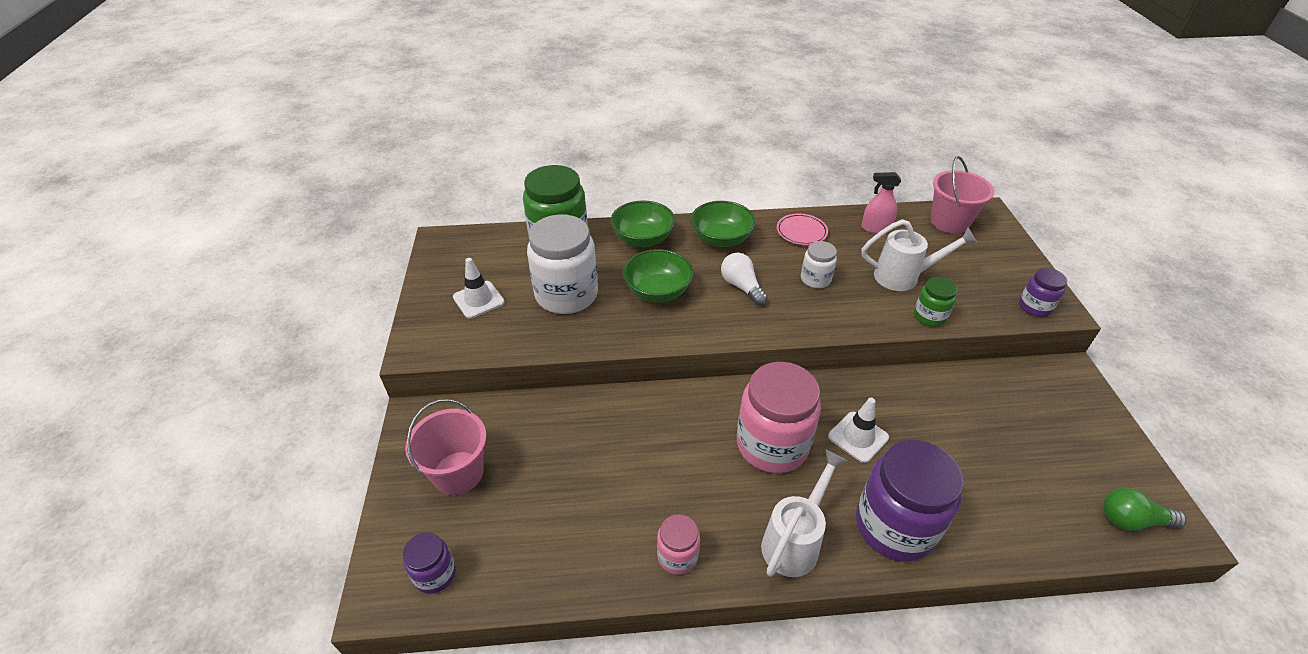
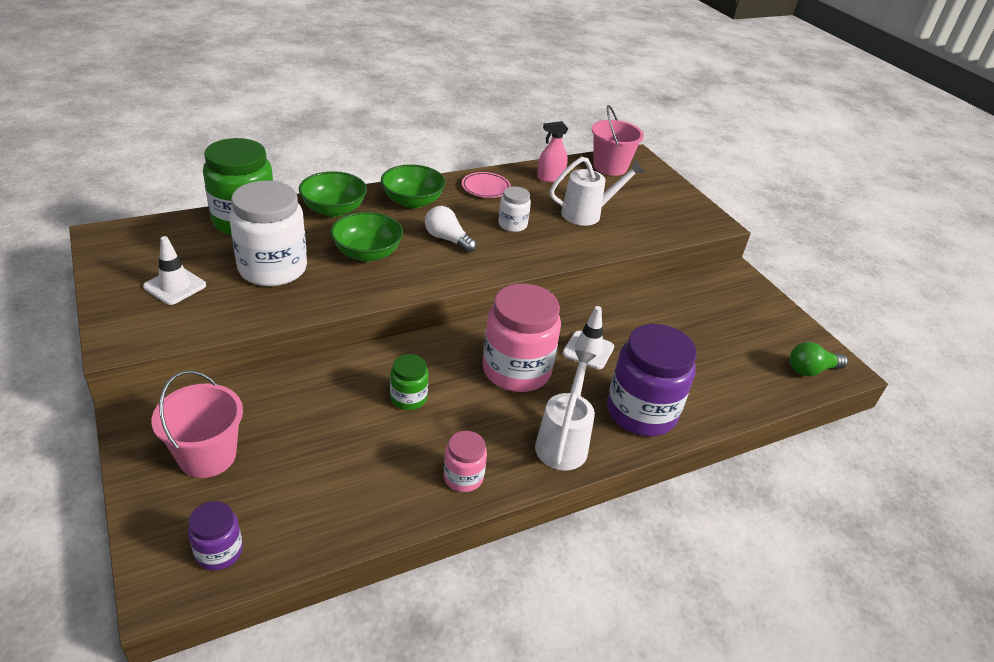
camera: 25 degrees left, 5 degrees down
green jar [914,277,957,327] -> green jar moved to [390,354,429,410]
purple jar [1019,268,1067,317] -> none

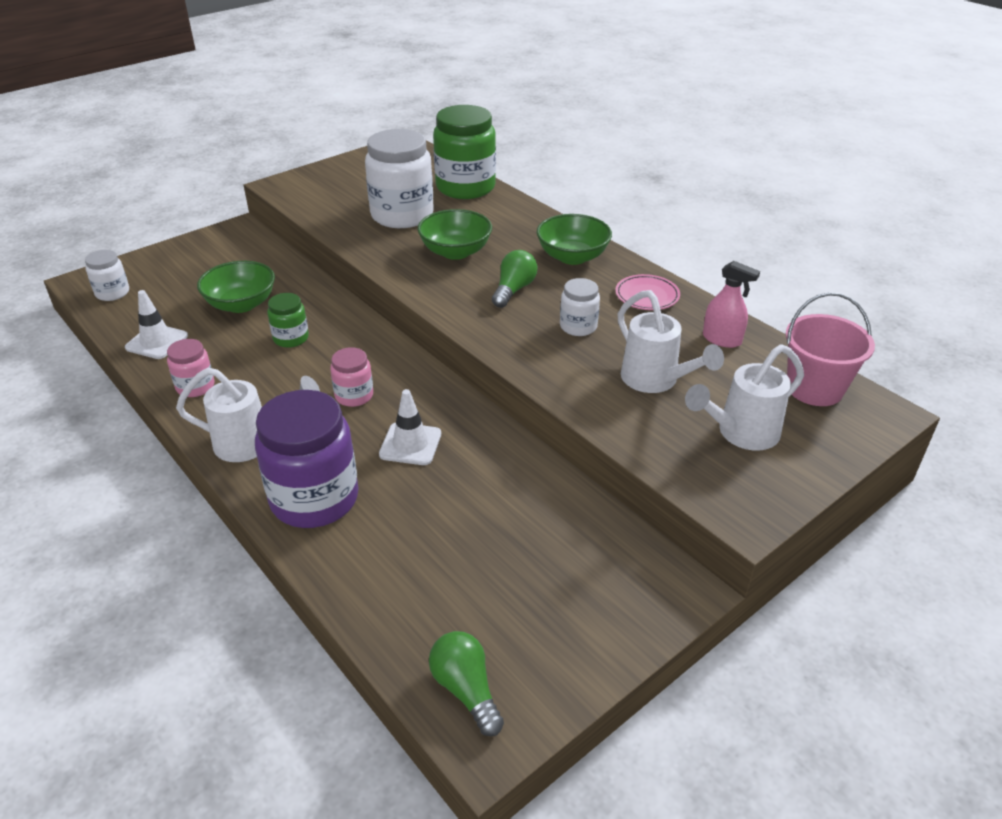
camera: 80 degrees right, 0 degrees up
white traffic cone [143,236,206,305] -> white traffic cone moved to [125,290,188,359]
pink bucket [152,370,243,478] -> none
purple jar [188,501,243,571] -> white jar [85,250,129,301]
green bowl [299,171,367,217] -> green bowl moved to [197,261,275,313]
white light bulb [425,206,477,252] -> green light bulb [492,250,537,308]
pink jar [483,284,561,392] -> pink jar [330,347,373,407], size x0.50
pink spray bottle [537,121,568,182] -> pink spray bottle turned 150 degrees clockwise [703,261,760,348]
none -> white watering can [685,344,804,451]

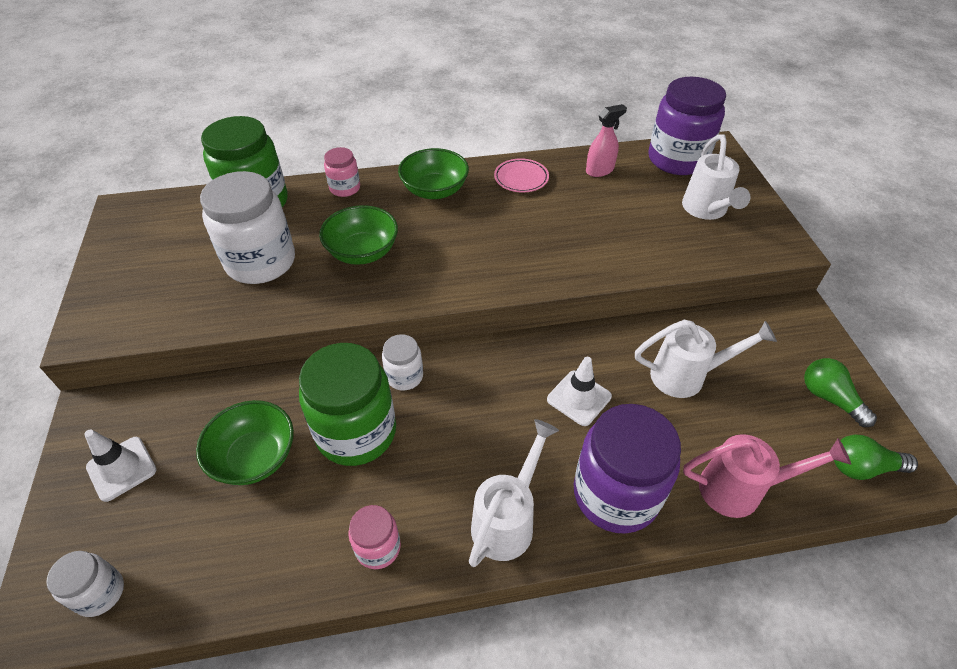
camera: 60 degrees left, 10 degrees up
white traffic cone [125,290,188,359] -> white traffic cone moved to [84,429,157,502]
green jar [267,293,309,348] -> green jar [299,343,396,466], size x2.01
pink jar [330,347,373,407] -> pink jar moved to [324,147,360,197]
green light bulb [492,250,537,308] -> green light bulb moved to [804,358,877,427]
white jar [560,278,600,336] -> white jar moved to [382,334,423,390]
white watering can [618,290,724,393] -> white watering can moved to [635,320,777,398]
pink bucket [786,293,875,406] -> purple jar [648,77,726,175]
none -> pink watering can [683,434,851,518]

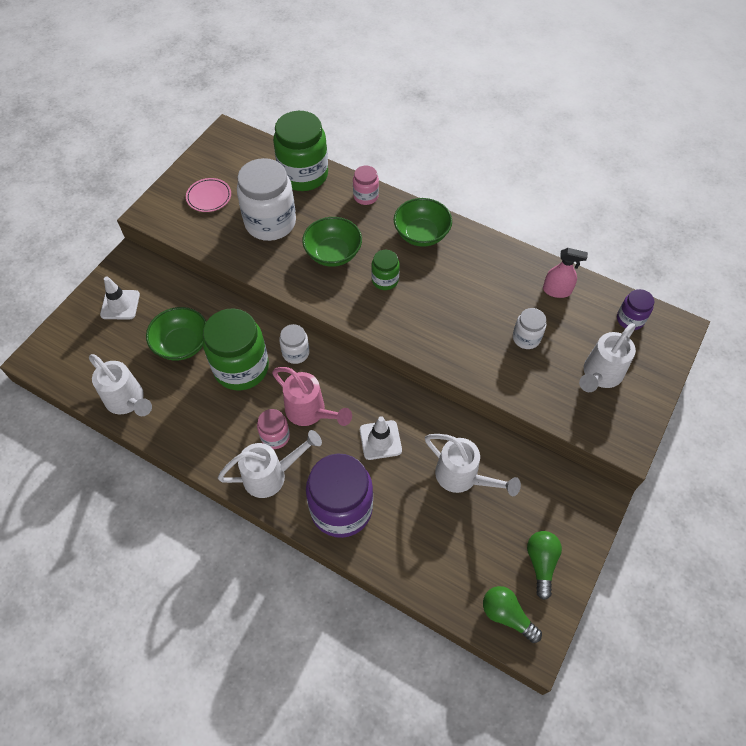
camera: 40 degrees right, 10 degrees up
white jar [46,551,124,617] -> white jar moved to [513,308,546,349]
pink jar [348,505,401,569] -> pink jar moved to [257,409,290,449]
pink plate [494,158,549,193] -> pink plate moved to [186,178,231,212]
purple jar [648,77,726,175] -> purple jar [617,289,654,330], size x0.50
pink watering can [683,434,851,518] -> pink watering can moved to [272,367,352,426]
none -> white watering can [89,354,152,416]
none -> green jar [371,250,400,290]

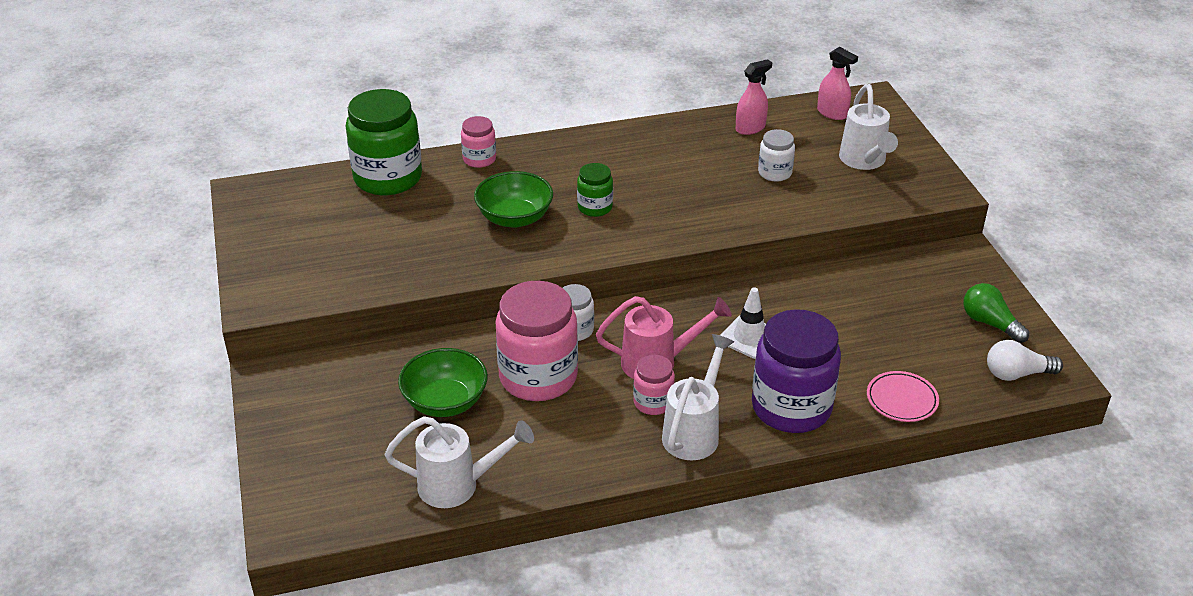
camera: 45 degrees left, 20 degrees down
white traffic cone [100,277,140,320] -> none
pink plate [186,178,231,212] -> pink plate moved to [867,371,939,422]
green jar [203,308,269,390] -> pink jar [496,281,578,401]
white jar [237,158,296,241] -> none
green bowl [394,198,452,247] -> none
white watering can [425,434,521,496] -> none
green light bulb [483,586,542,643] -> white light bulb [987,340,1063,381]
purple jar [617,289,654,330] -> pink spray bottle [817,47,858,120]

